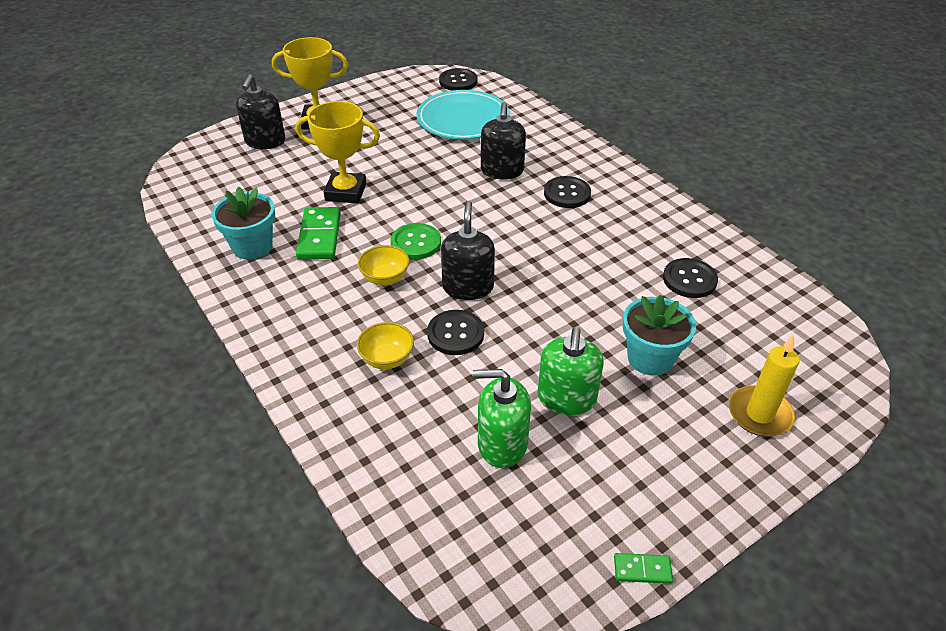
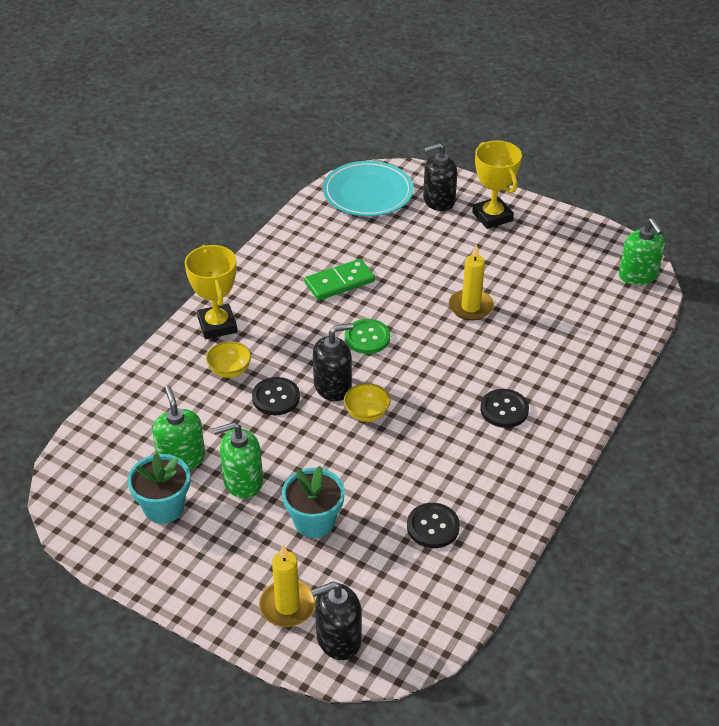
camera: 65 degrees right, 0 degrees up
turquoise flower pot [212,187,275,260] -> turquoise flower pot moved to [127,453,190,524]
yellow trophy [296,101,380,204] -> yellow trophy moved to [185,245,237,339]
yellow bowl [358,245,409,285] -> yellow bowl moved to [344,383,390,422]
turquoise plate [417,90,510,140] -> turquoise plate moved to [323,161,413,217]
black button [439,68,478,91] -> green soap dispenser [619,218,665,285]
black soap dispenser [481,102,526,179] -> black soap dispenser moved to [311,581,362,660]
green domino [614,553,673,584] -> none
none -> yellow candle [449,244,494,321]

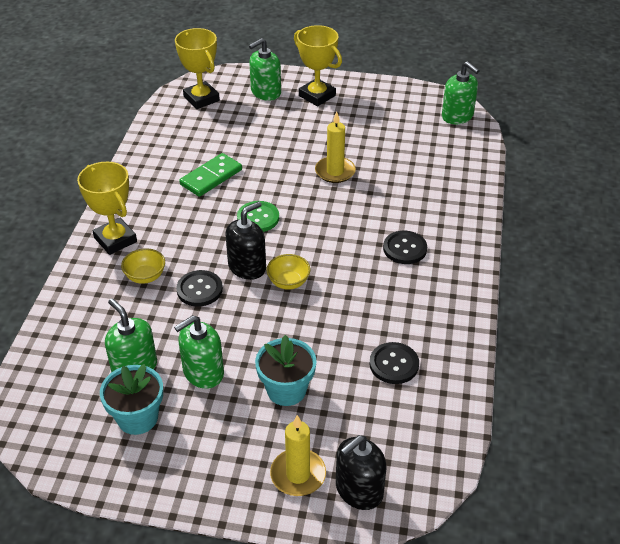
camera: 20 degrees left, 0 degrees up
turquoise plate [323,161,413,217] -> yellow trophy [175,28,220,109]
black soap dispenser [423,143,457,211] -> green soap dispenser [249,38,281,101]

